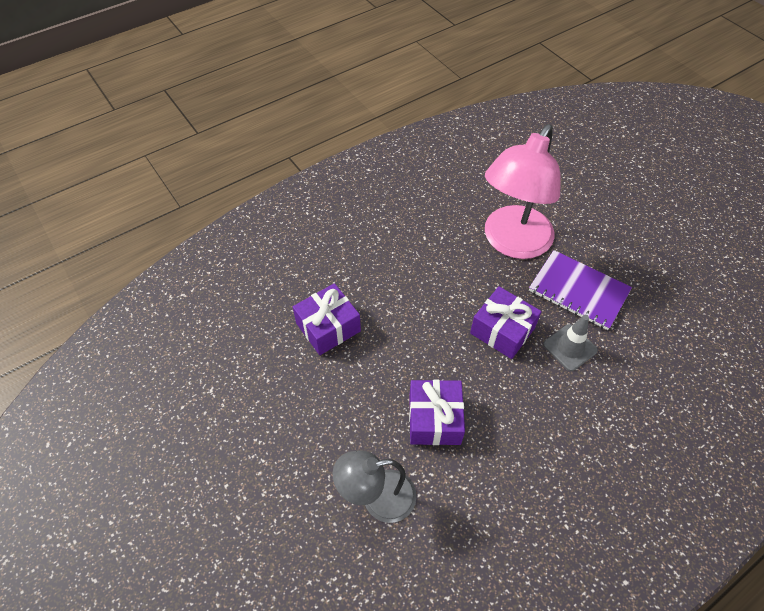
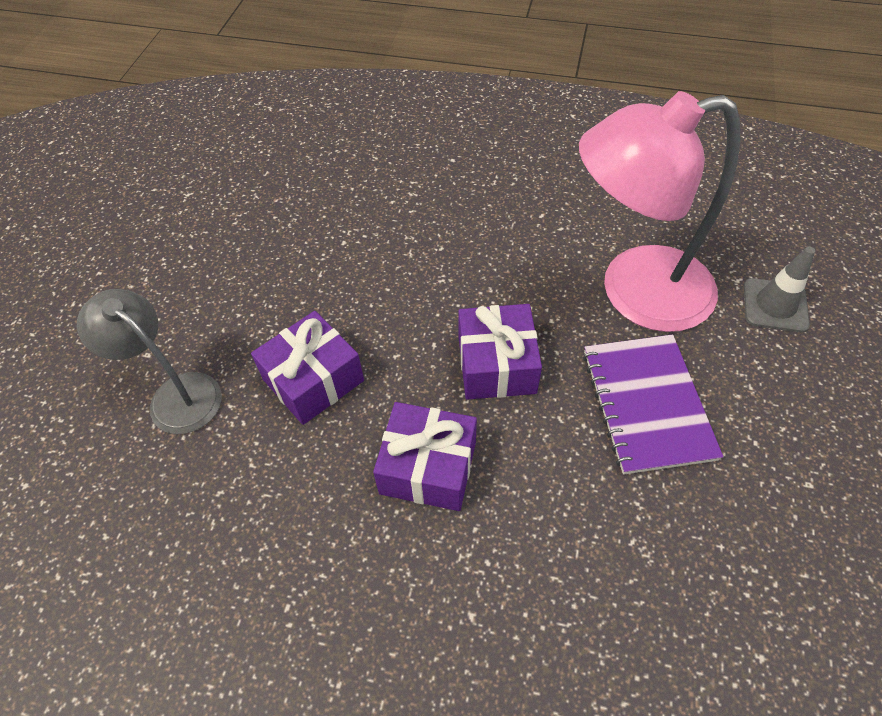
camera: 50 degrees right, 0 degrees up
purple gift [293,283,361,355] -> purple gift moved to [373,402,477,511]
grey traffic cone [543,315,598,371] -> grey traffic cone moved to [744,246,815,333]

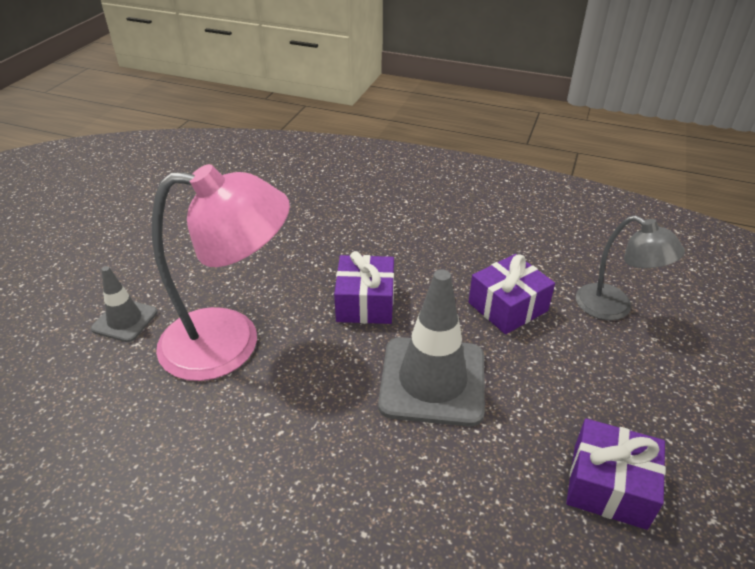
camera: 175 degrees left, 15 degrees down
purple gift [373,402,477,511] -> purple gift moved to [566,418,666,530]
purple notebook [583,334,723,475] -> none
none -> grey traffic cone [378,269,485,427]

